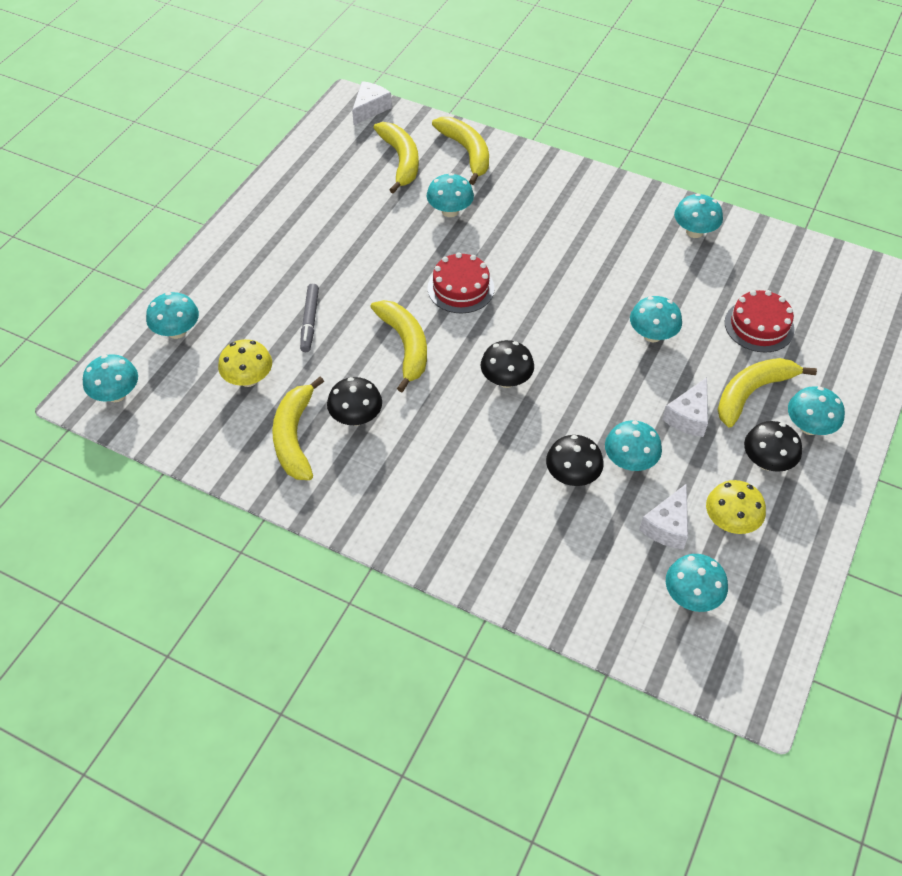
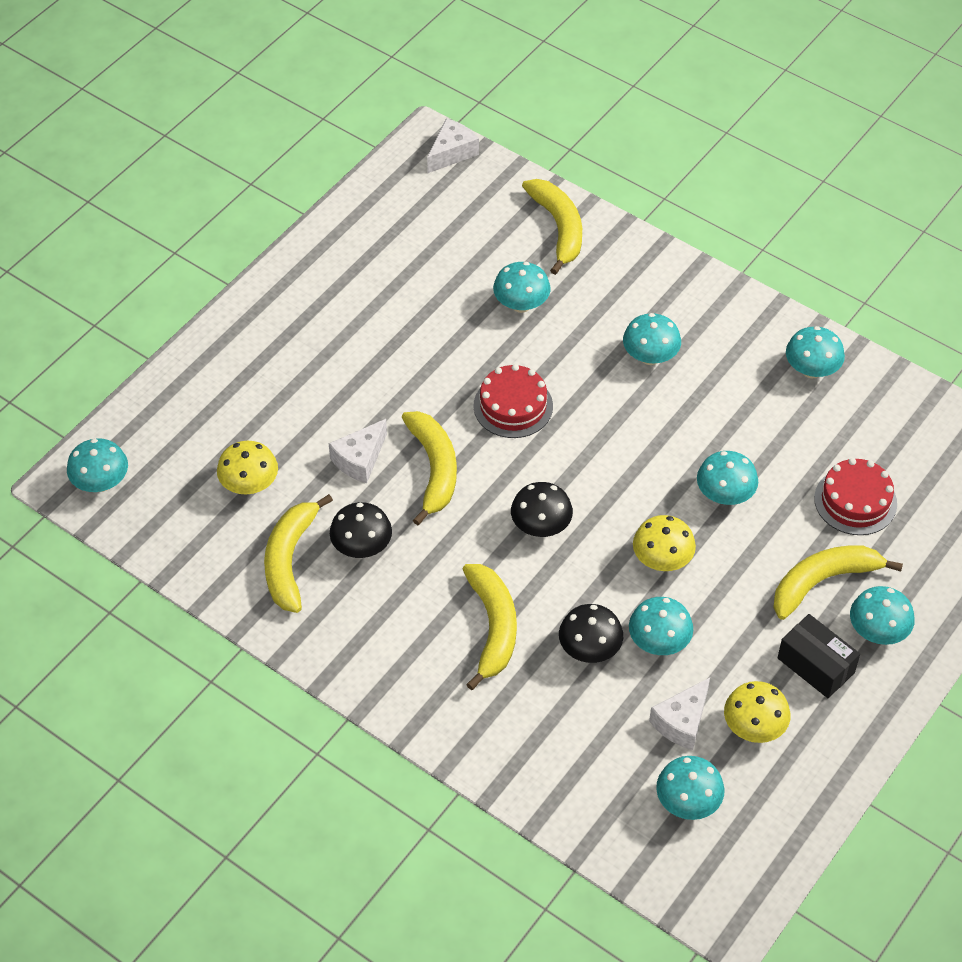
camera: 10 degrees right, 0 degrees up
turquoise mushroom [146,292,199,339] -> turquoise mushroom moved to [623,313,681,365]
grey marker [300,283,319,352] -> none
yellow banana [374,122,419,194] -> yellow banana moved to [463,564,517,690]
white cheese [662,377,708,437] -> white cheese moved to [329,419,387,483]
black mushroom [744,421,802,472] -> black box [778,614,860,698]
none -> yellow mushroom [633,515,696,571]

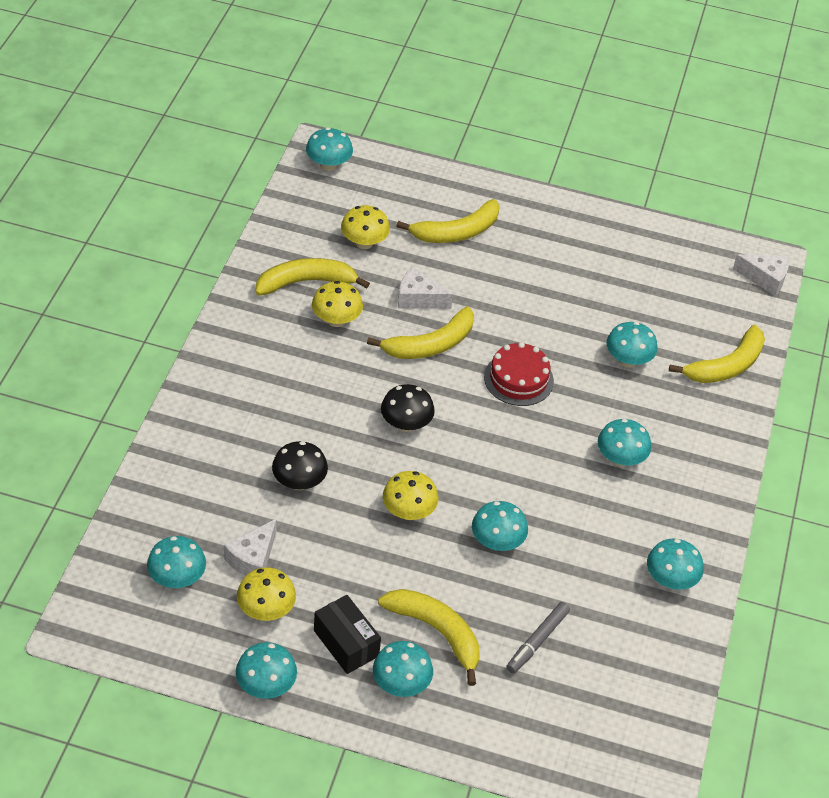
camera: 65 degrees right, 5 degrees down
black mushroom [330,502,392,558] -> yellow mushroom [312,281,363,327]
yellow banana [463,564,517,690] -> yellow banana moved to [396,199,500,243]
turquoise mushroom [629,597,693,655] -> turquoise mushroom moved to [236,642,297,699]
white cheese [649,678,710,750] -> white cheese turned 75 degrees counterclockwise [224,519,277,576]
black box [778,614,860,698] -> black box turned 60 degrees counterclockwise [314,595,381,674]
red cake [814,458,897,535] -> grey marker [506,602,570,673]

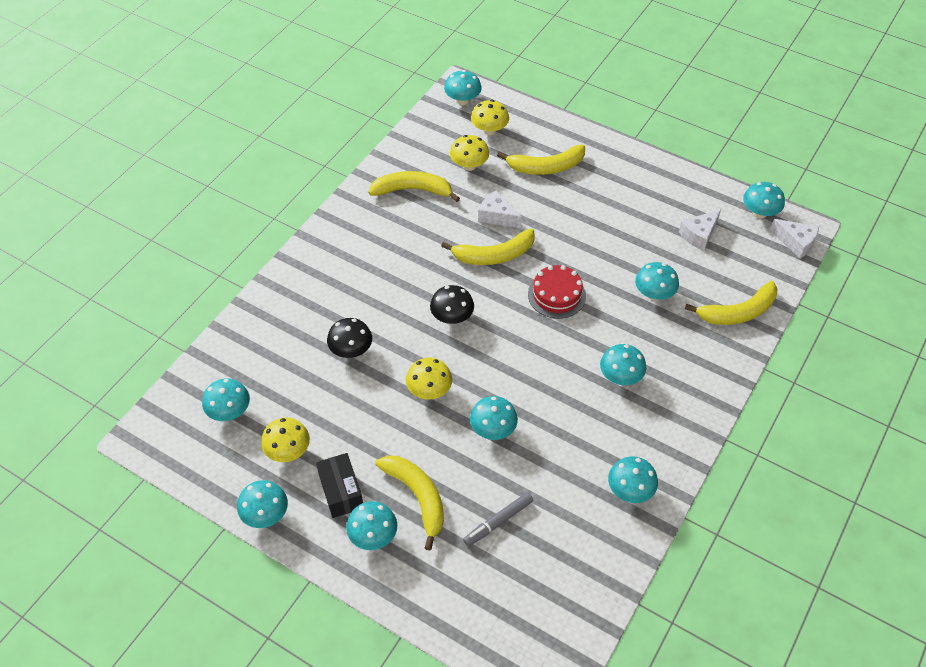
camera: 20 degrees right, 5 degrees up
white cheese [224,519,277,576] -> white cheese moved to [679,209,721,251]
yellow mushroom [312,281,363,327] -> yellow mushroom moved to [471,100,509,135]
none -> turquoise mushroom [743,182,785,218]

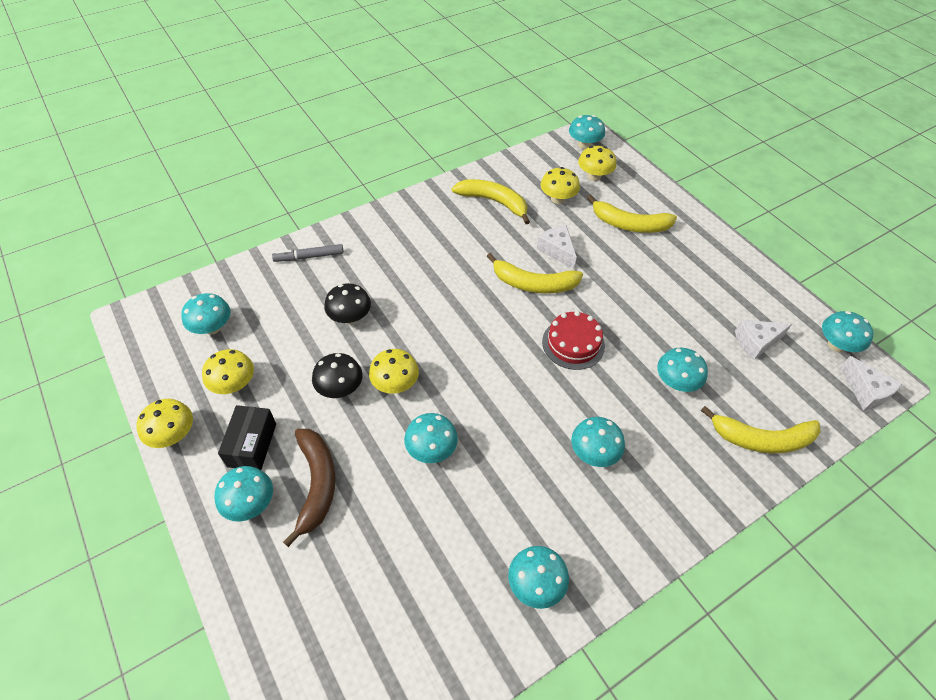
camera: 25 degrees right, 0 degrees up
turquoise mushroom [237,480,288,528] -> yellow mushroom [137,399,193,448]
yellow banana [375,456,444,550] -> brown banana [283,429,336,547]
black mushroom [430,285,474,324] -> black mushroom moved to [312,353,362,398]
grey marker [463,493,533,546] -> grey marker moved to [272,244,344,262]

